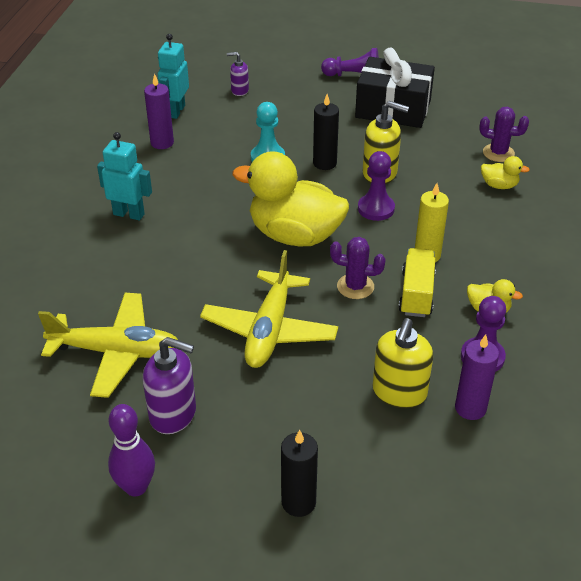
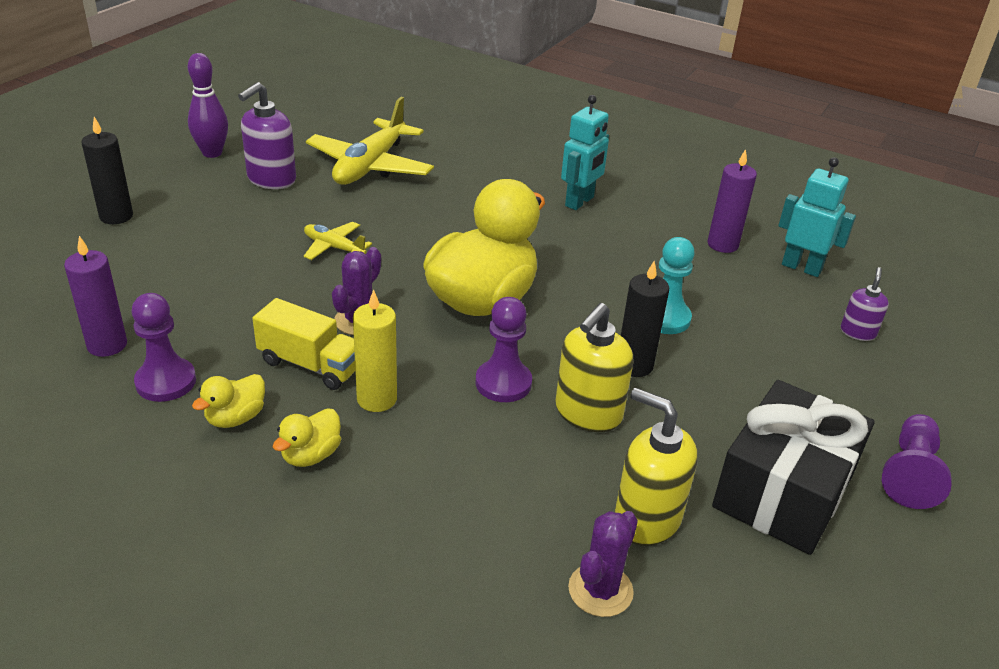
camera: 105 degrees right, 5 degrees down
yellow plane [200,250,338,368] -> yellow plane [304,222,372,260], size x0.50
yellow soap dispenser [373,318,434,408] -> yellow soap dispenser moved to [615,388,698,546]
yellow duck [481,156,530,189] -> yellow duck moved to [273,408,341,467]

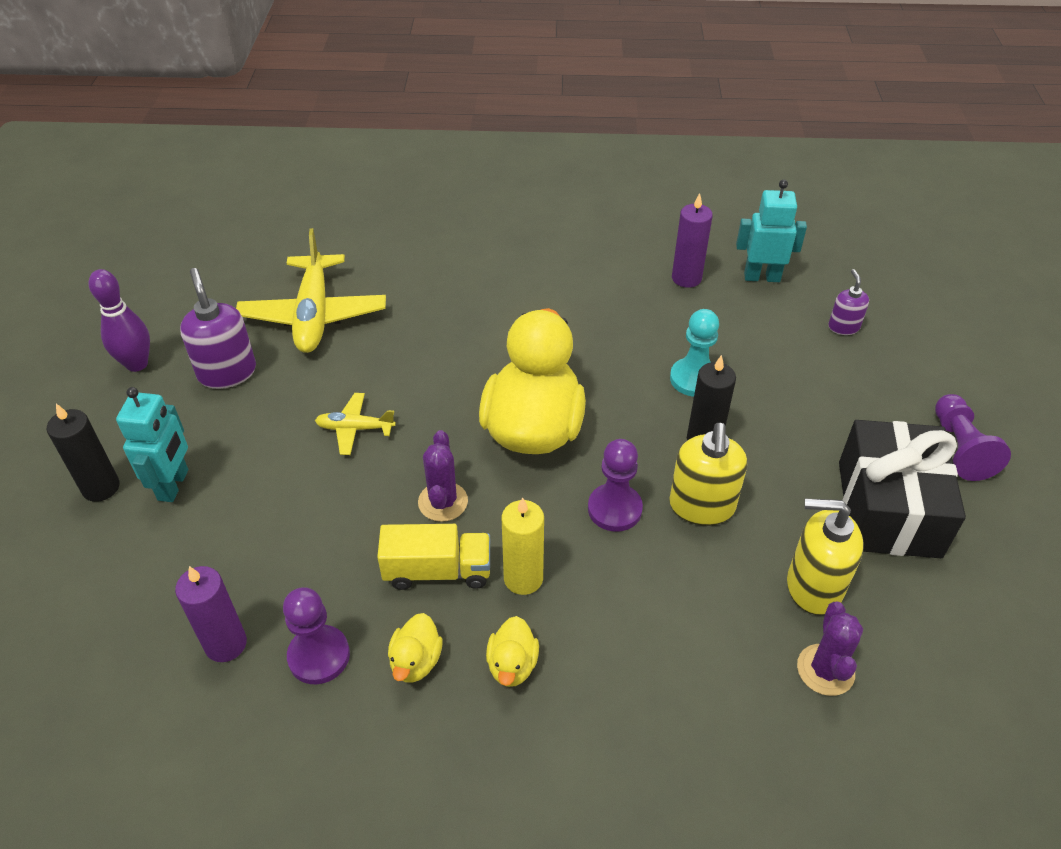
camera: 25 degrees left, 10 degrees up
purple soap dispenser [238,82,296,189] -> purple soap dispenser turned 150 degrees clockwise [180,268,256,389]
turquoise robot [561,95,609,210] -> turquoise robot moved to [116,387,188,502]

